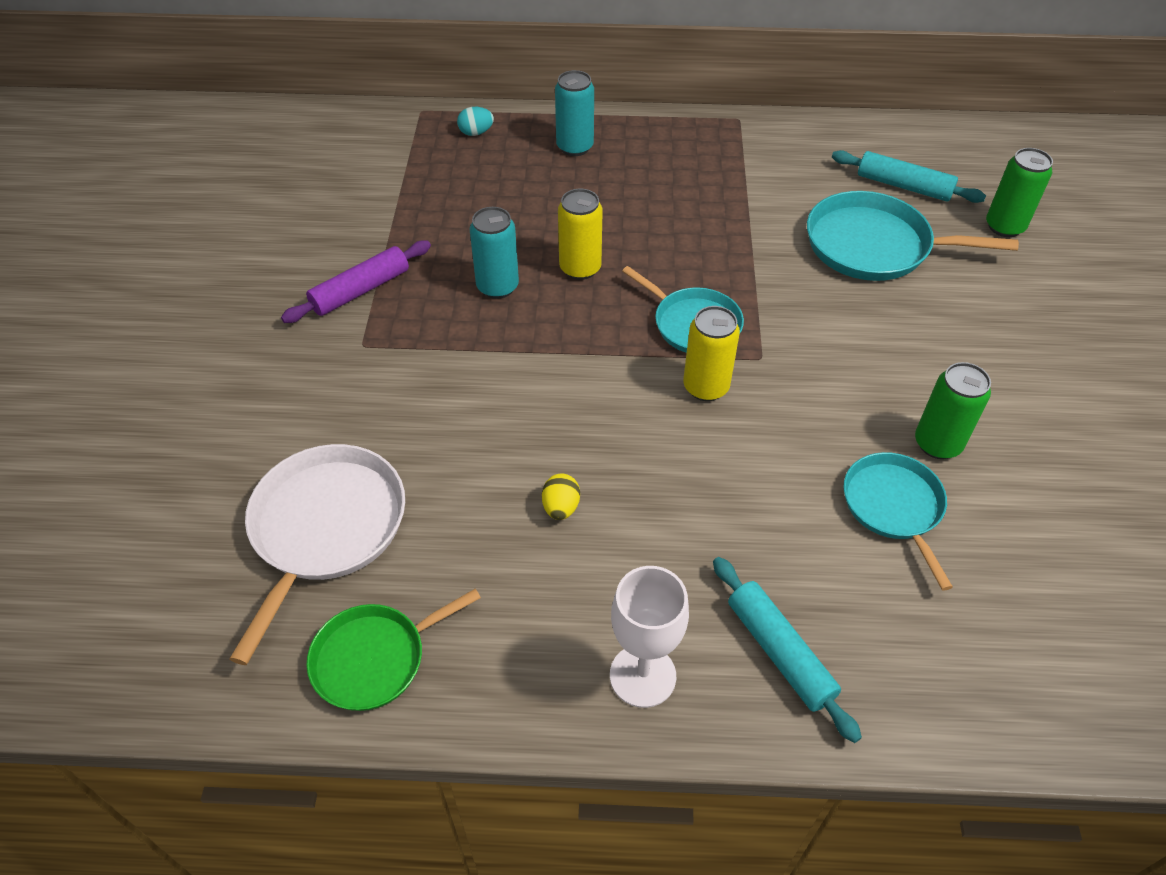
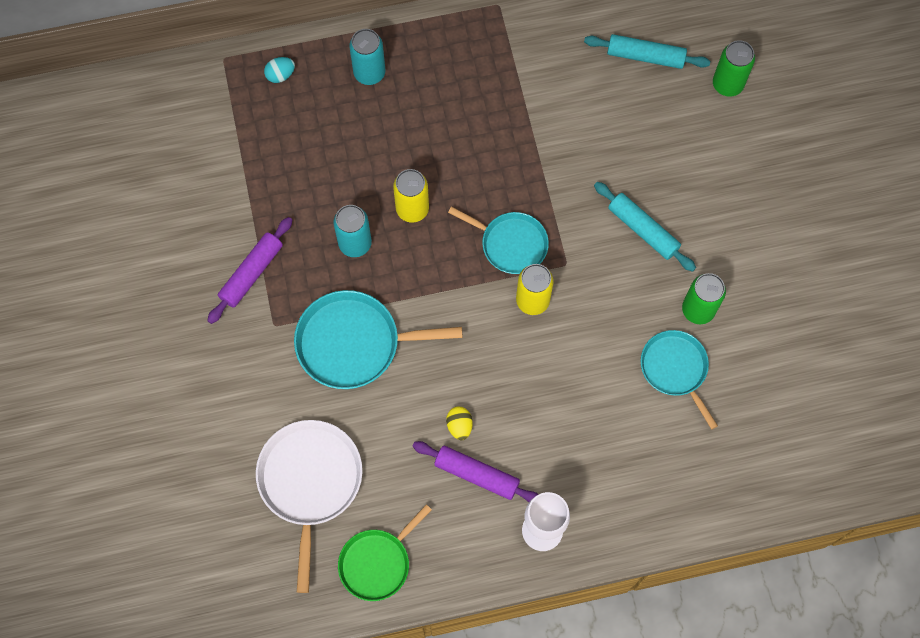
camera: 15 degrees left, 20 degrees up
turquoise rolling pin [713,557,862,743] -> turquoise rolling pin moved to [594,182,696,272]
turquoise pan [807,191,1019,281] -> turquoise pan moved to [294,290,462,389]
none -> purple rolling pin [412,441,539,502]

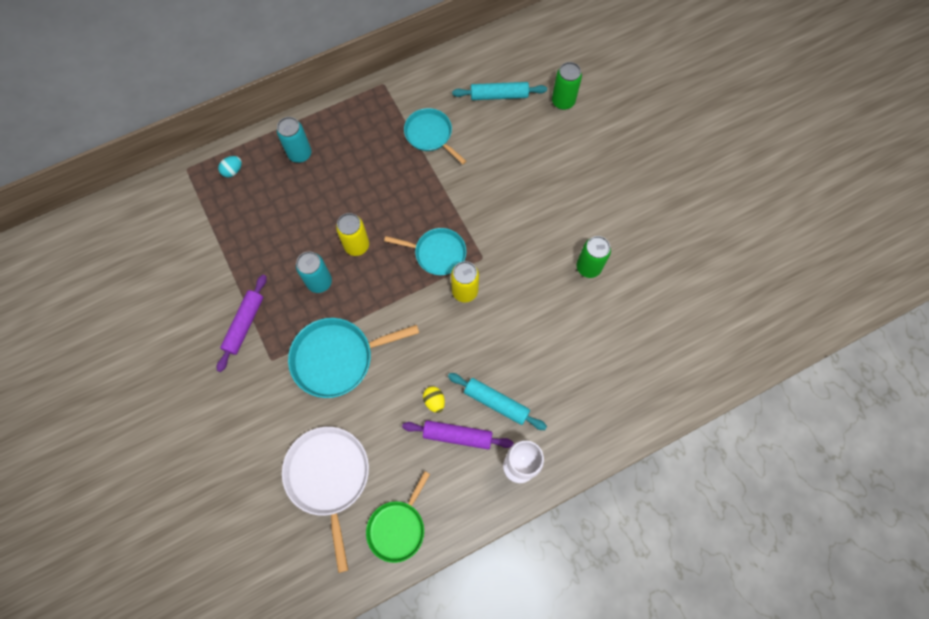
camera: 15 degrees left, 0 degrees up
turquoise rolling pin [594,182,696,272] -> turquoise rolling pin moved to [448,373,547,430]
turquoise pan [641,330,718,430] -> turquoise pan moved to [404,108,466,164]

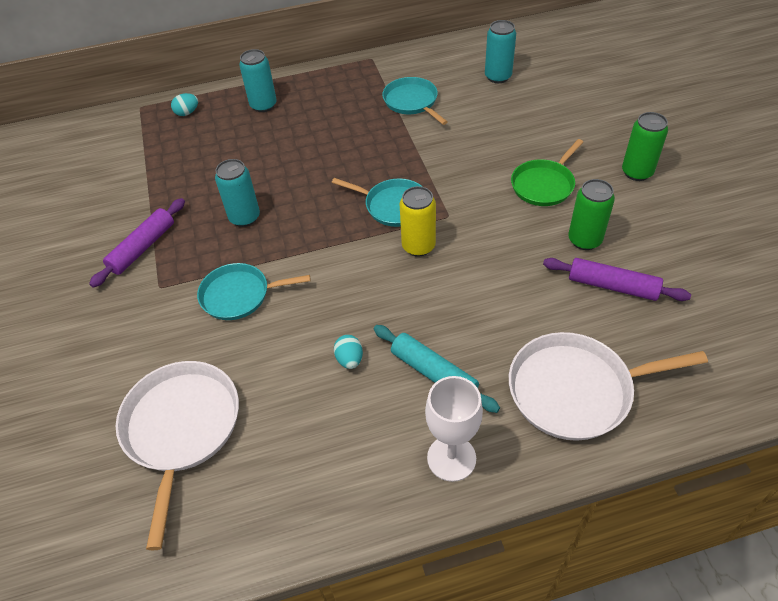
camera: 15 degrees right, 20 degrees down
turquoise pan [288,318,419,398] -> turquoise pan [197,263,310,320], size x0.66
yellow can [336,213,369,256] -> none
green pan [366,471,430,563] -> green pan moved to [511,139,583,206]
purple rolling pin [402,420,513,449] -> purple rolling pin moved to [543,258,691,301]
yellow egg [423,386,445,413] -> turquoise egg [334,335,363,369]
turquoise rolling pin [452,82,547,100] -> turquoise can [485,20,516,83]
green can [552,62,582,110] -> green can moved to [622,112,668,181]
none -> white pan [509,332,708,441]

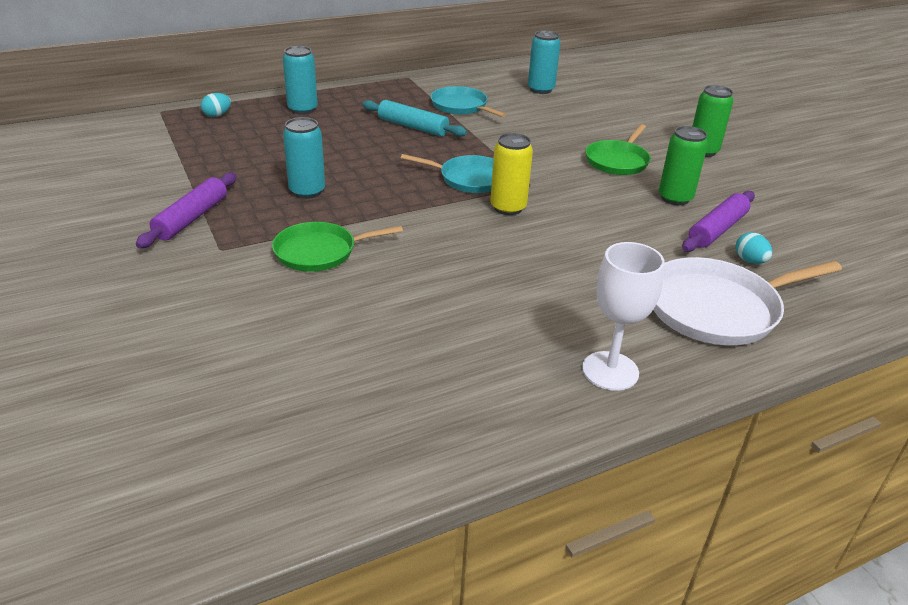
camera: 15 degrees left, 15 degrees down
white pan [116,361,239,550] -> none
turquoise pan [197,263,310,320] -> green pan [272,222,403,272]
turquoise egg [334,335,363,369] -> turquoise egg moved to [735,232,772,264]
turquoise rolling pin [374,325,500,413] -> turquoise rolling pin moved to [362,100,467,137]
purple rolling pin [543,258,691,301] -> purple rolling pin turned 60 degrees counterclockwise [682,191,755,252]

